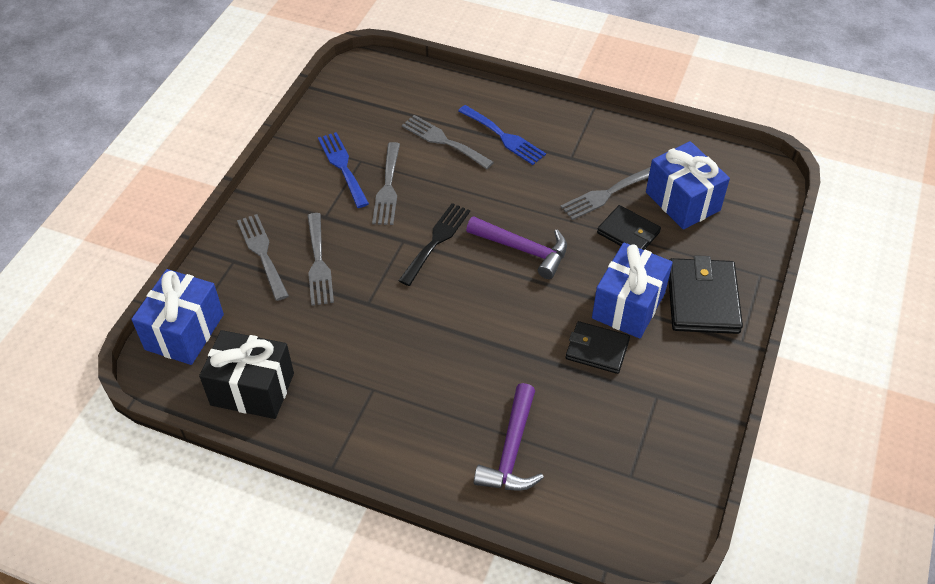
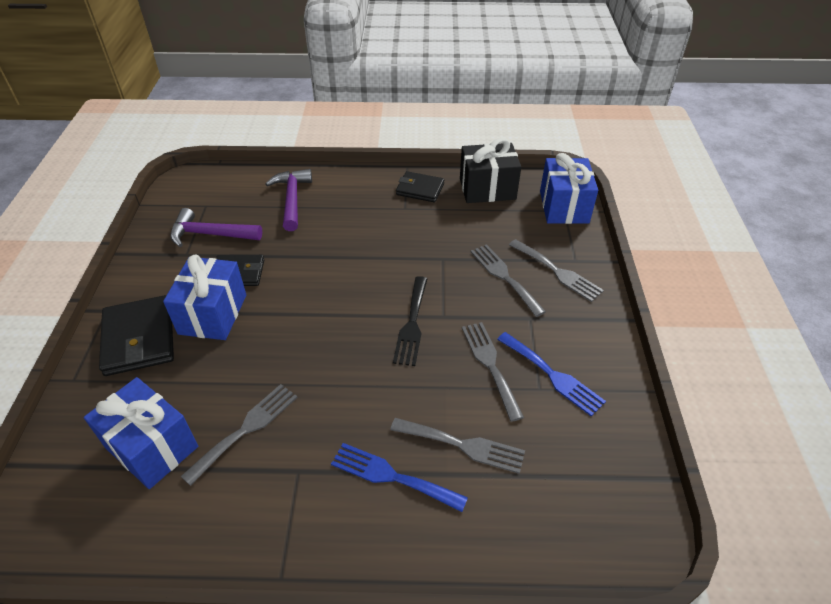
camera: 160 degrees right, 5 degrees down
purple hammer [466,216,567,279] -> purple hammer moved to [170,208,262,247]
black wallet [597,205,661,250] -> black wallet moved to [396,171,444,202]

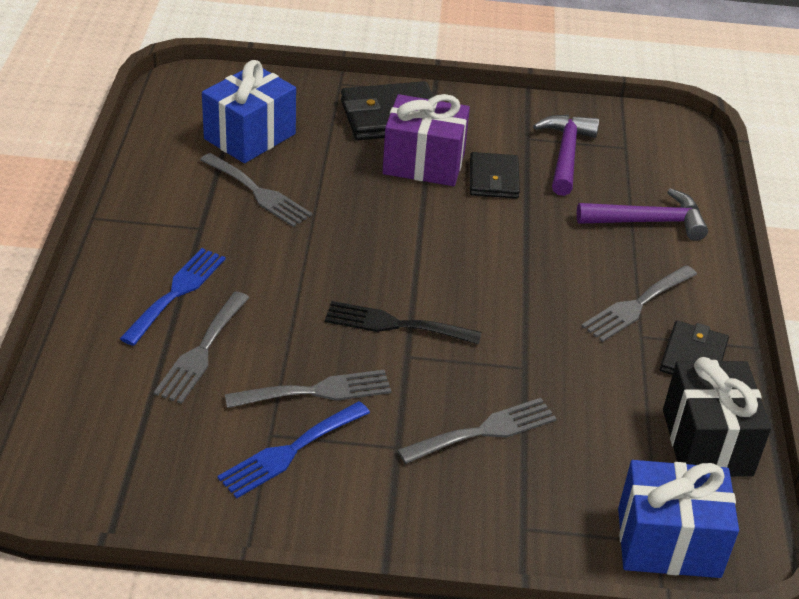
camera: 90 degrees right, 5 degrees down
blue gift [163,254,246,340] -> purple gift [382,94,470,186]
grey fork [509,239,604,302] -> grey fork moved to [581,265,697,342]

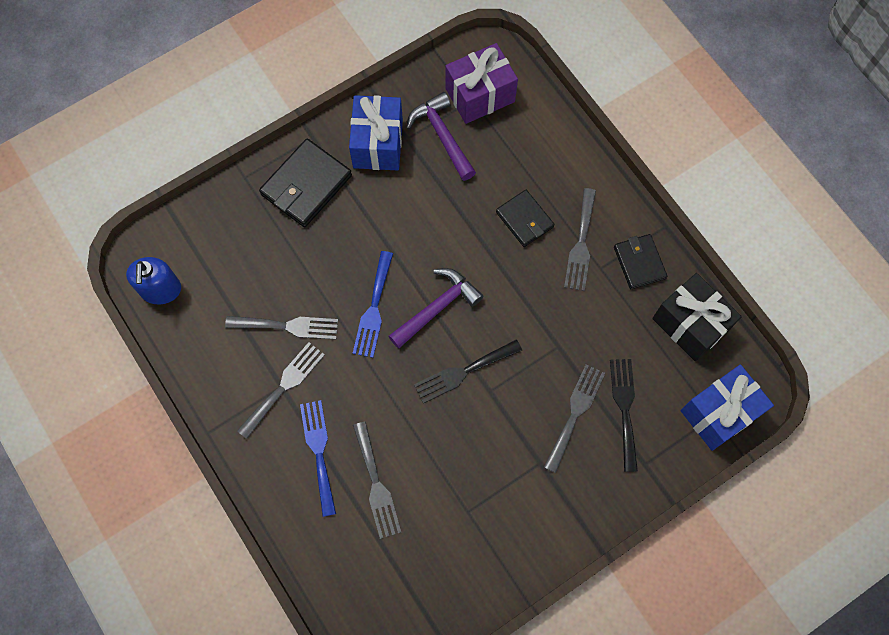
camera: 35 degrees left, 30 degrees up
blue gift [202,60,296,163] -> blue gift moved to [349,95,403,170]
blue fork [217,401,370,498] -> blue fork moved to [353,251,393,358]
grey fork [225,370,391,408] -> grey fork moved to [237,342,325,439]
purple gift [382,94,470,186] -> purple gift moved to [445,43,518,124]
black wallet [470,152,520,199] -> black wallet moved to [496,190,555,247]
purple hammer [577,188,708,241] -> purple hammer moved to [388,268,483,349]
none -> blue soap dispenser [126,257,181,304]
none -> black fork [610,359,638,472]

